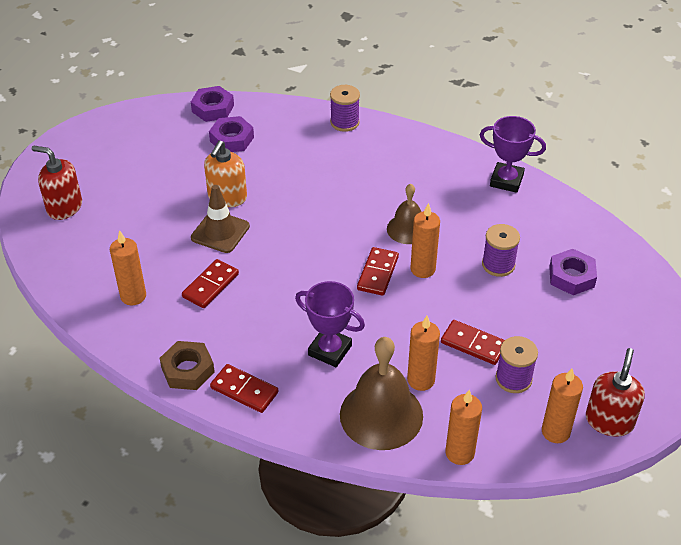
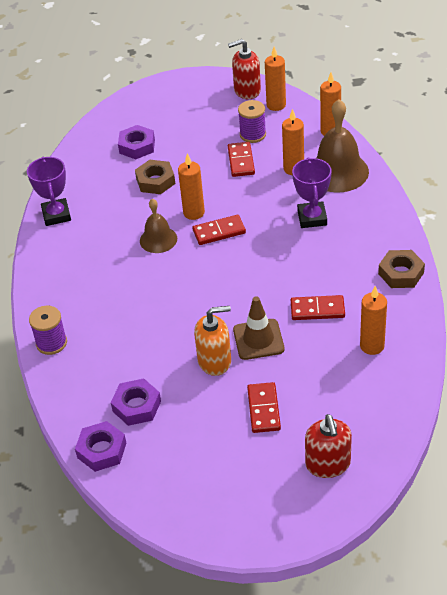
camera: 120 degrees left, 0 degrees up
red domino [210,364,279,413] -> red domino moved to [247,382,281,433]
purple spool [482,224,520,277] -> brown nut [135,160,175,194]

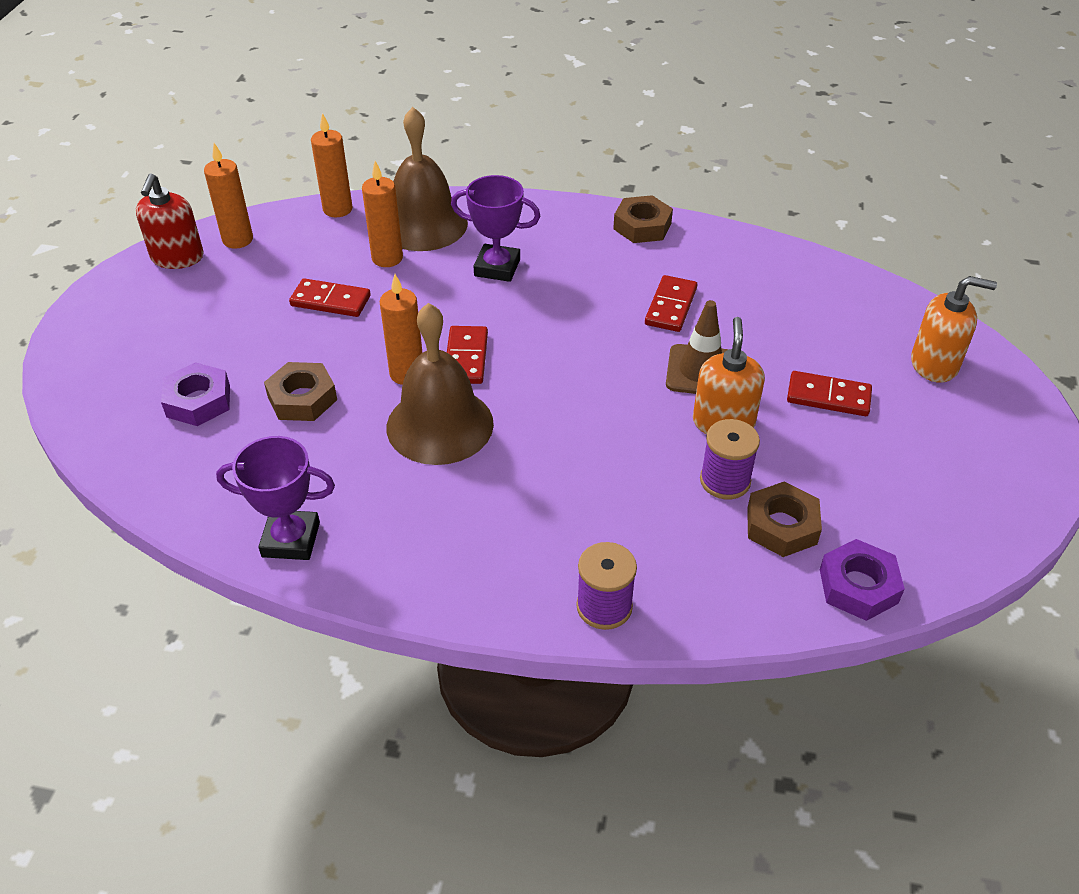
camera: 75 degrees left, 0 degrees up
purple nut [111,378,161,426] -> brown nut [747,482,822,557]
brown bell [140,198,177,253] -> brown bell [387,303,494,465], size x1.70
purple spool [238,100,266,143] -> purple spool moved to [700,419,760,500]
red soap dispenser [305,414,352,478] -> orange soap dispenser [911,276,997,383]
orange candle [360,286,387,355] -> none

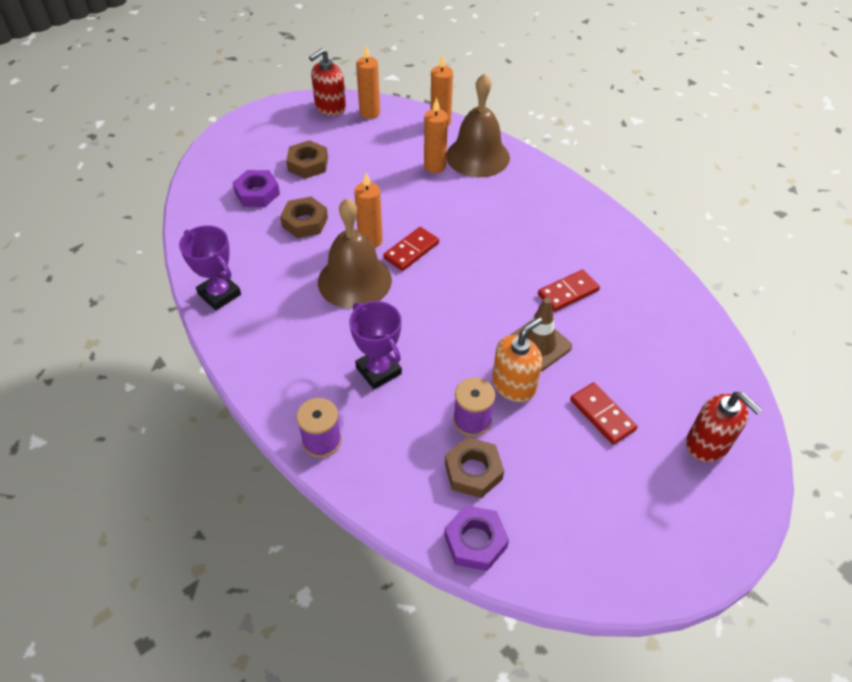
camera: 40 degrees right, 5 degrees up
red domino [289,278,371,317] -> none
purple trophy [451,175,540,282] -> purple trophy moved to [349,301,402,389]
brown nut [613,195,673,243] -> brown nut moved to [286,140,328,179]
orange soap dispenser [911,276,997,383] -> red soap dispenser [686,392,762,462]

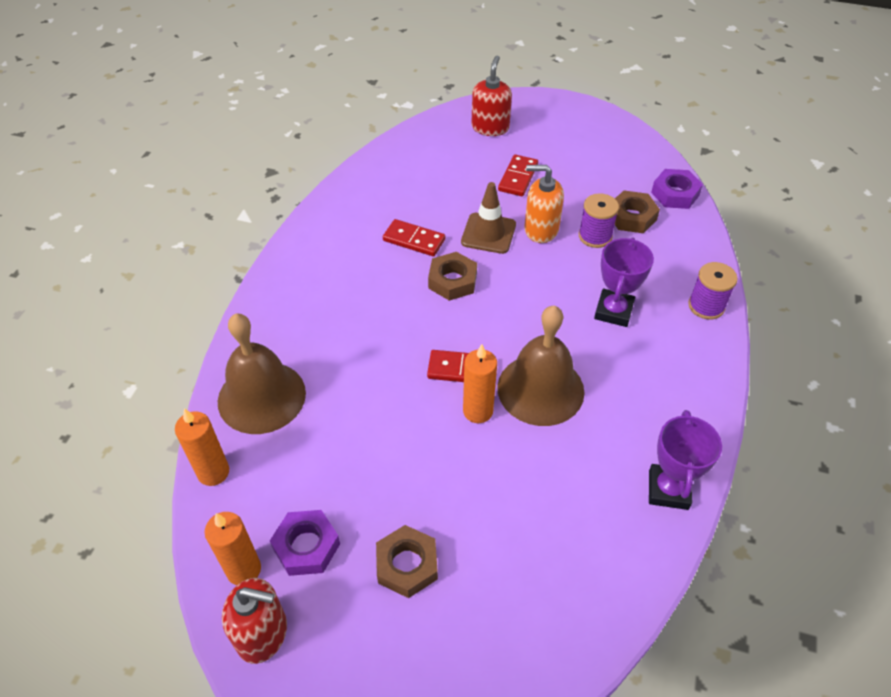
camera: 125 degrees left, 0 degrees up
purple nut [233,170,280,207] -> purple nut moved to [270,510,340,576]
brown nut [280,197,328,238] -> brown nut moved to [428,252,477,301]
orange candle [424,98,448,173] -> none

